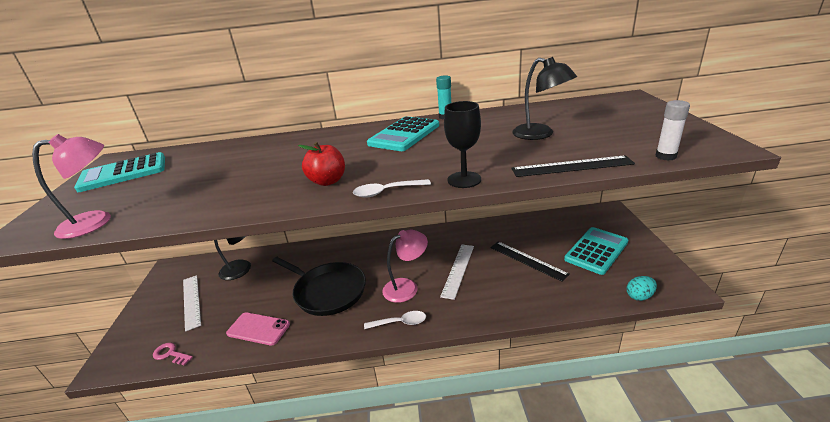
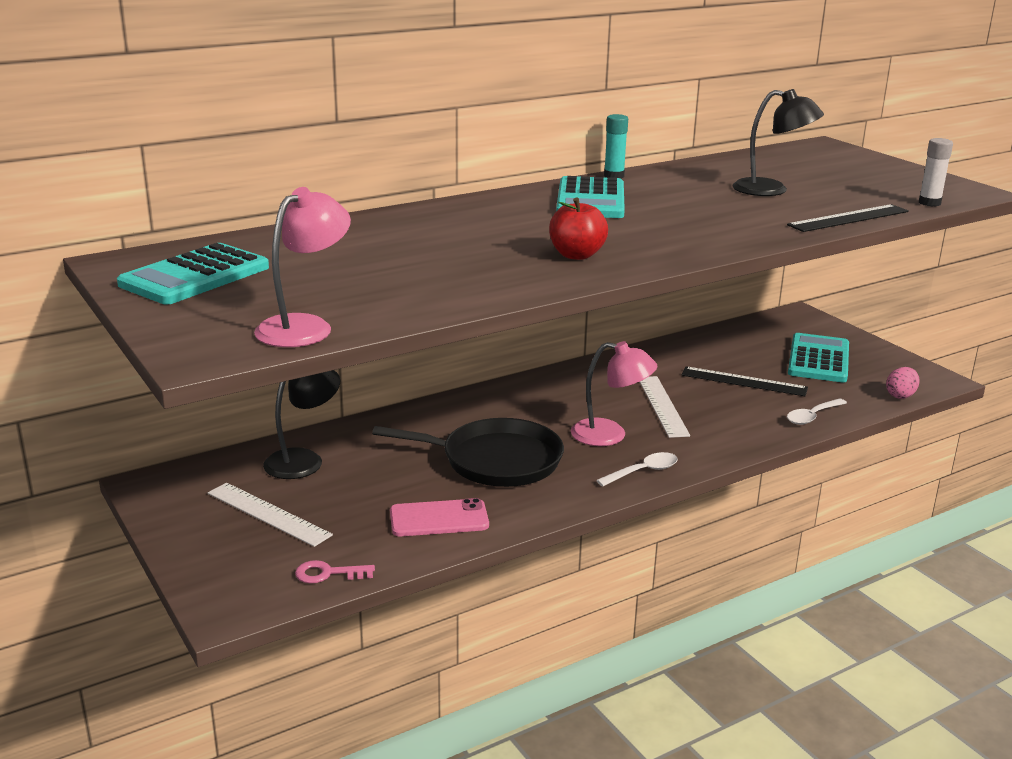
camera: 30 degrees left, 5 degrees down
white spoon [353,179,431,198] -> white spoon moved to [787,399,847,425]
pink lamp [382,230,428,303] -> pink lamp turned 75 degrees clockwise [571,341,658,446]
black goblet [444,101,481,188] -> none
turquoise egg [627,276,657,301] -> pink egg [886,367,919,399]

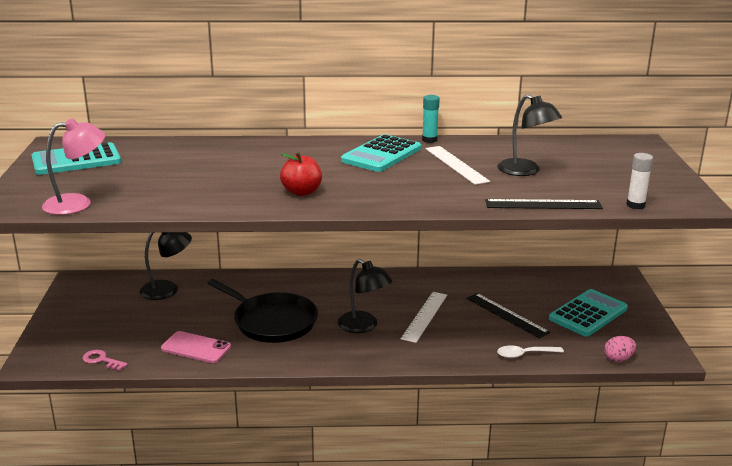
camera: 30 degrees right, 0 degrees up
white ruler [208,483,333,547] -> white ruler moved to [425,146,490,185]
pink lamp [571,341,658,446] -> black lamp [338,259,392,333]
white spoon [596,452,678,487] -> none

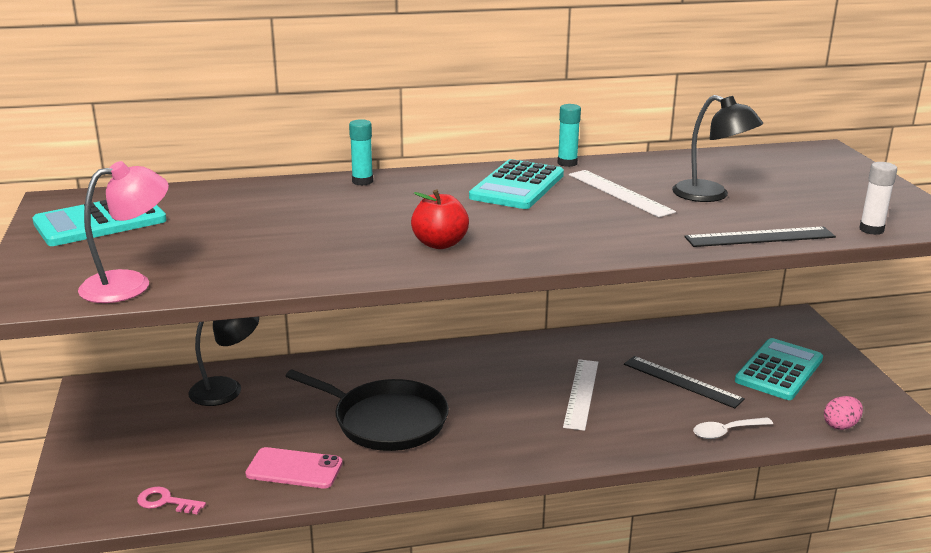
camera: 10 degrees left, 0 degrees up
black lamp [338,259,392,333] -> none
none -> turquoise glue stick [349,119,373,186]

